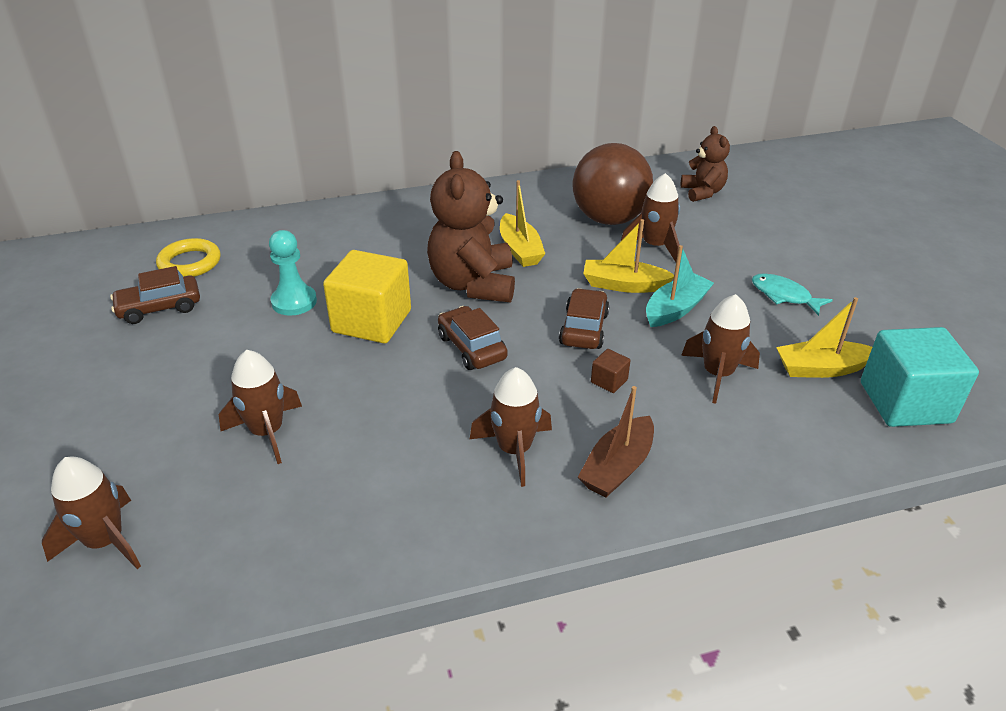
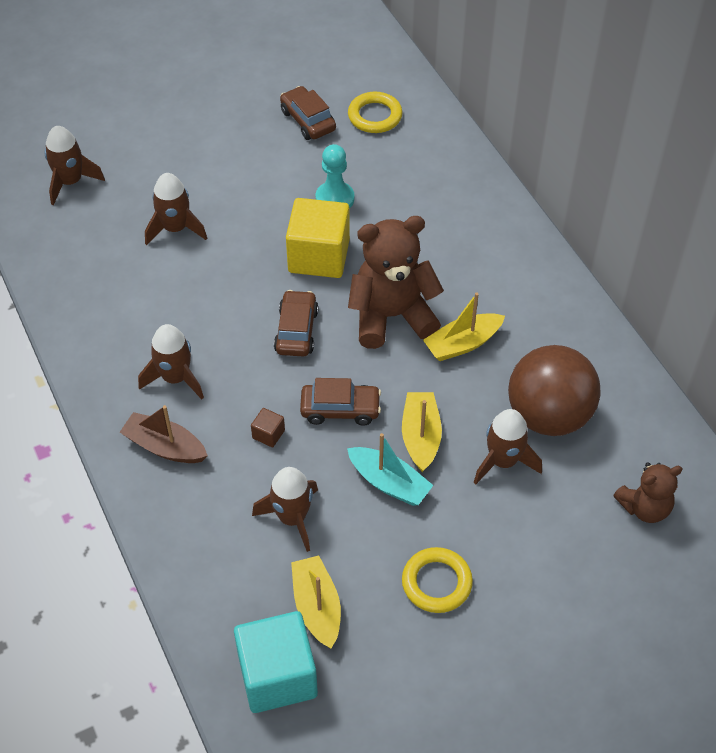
camera: 80 degrees right, 15 degrees up
brown car [438,306,508,370] -> brown car turned 45 degrees counterclockwise [274,290,319,357]
turquoise fish [752,273,833,316] -> yellow ring [402,547,473,613]

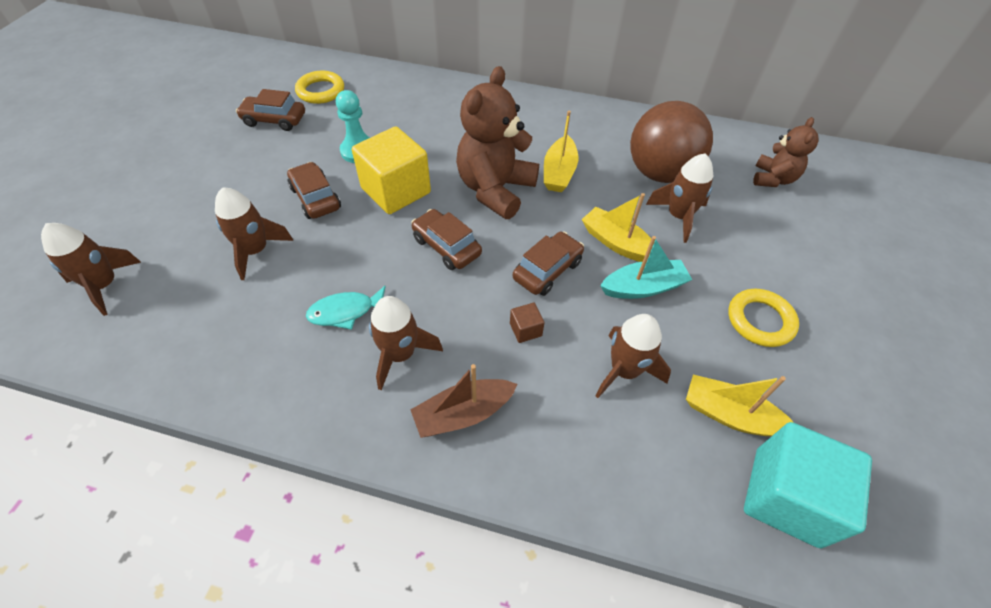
camera: 50 degrees left, 0 degrees up
none -> brown car [287,162,341,219]
none -> turquoise fish [306,286,386,330]

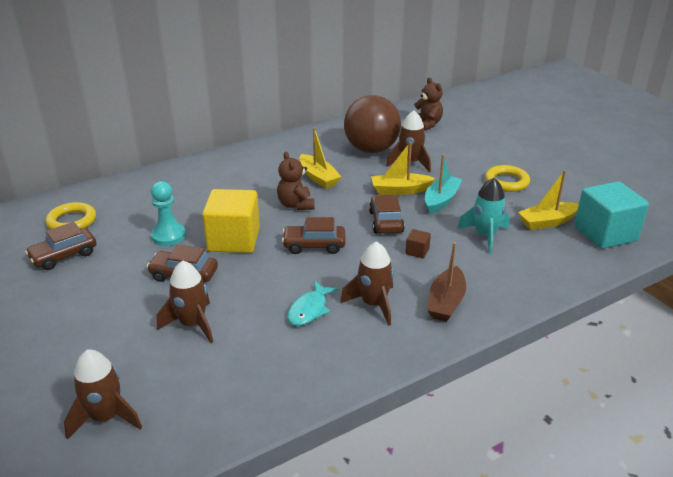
camera: 45 degrees left, 20 degrees down
brown teddy bear [456,66,539,219] -> brown teddy bear [277,152,315,210], size x0.57
brown rocket [595,314,671,398] -> turquoise rocket [457,178,510,254]

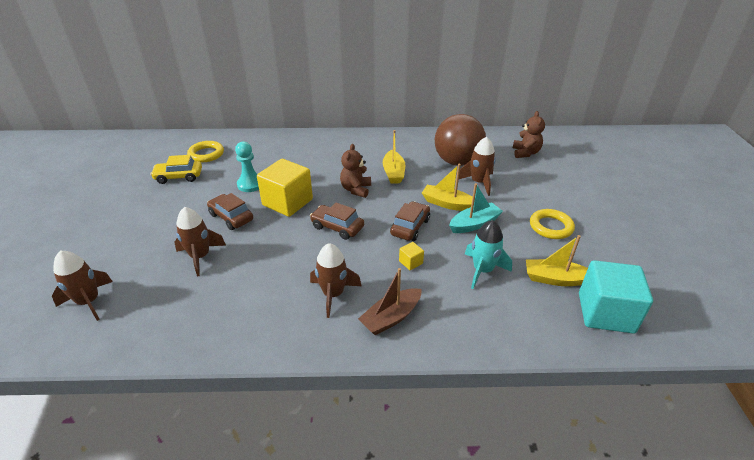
camera: 30 degrees right, 5 degrees up
brown car [25,222,96,270] -> yellow car [150,155,202,184]
turquoise fish [287,281,338,326] -> none
brown cube [406,229,431,258] -> yellow cube [399,242,424,270]

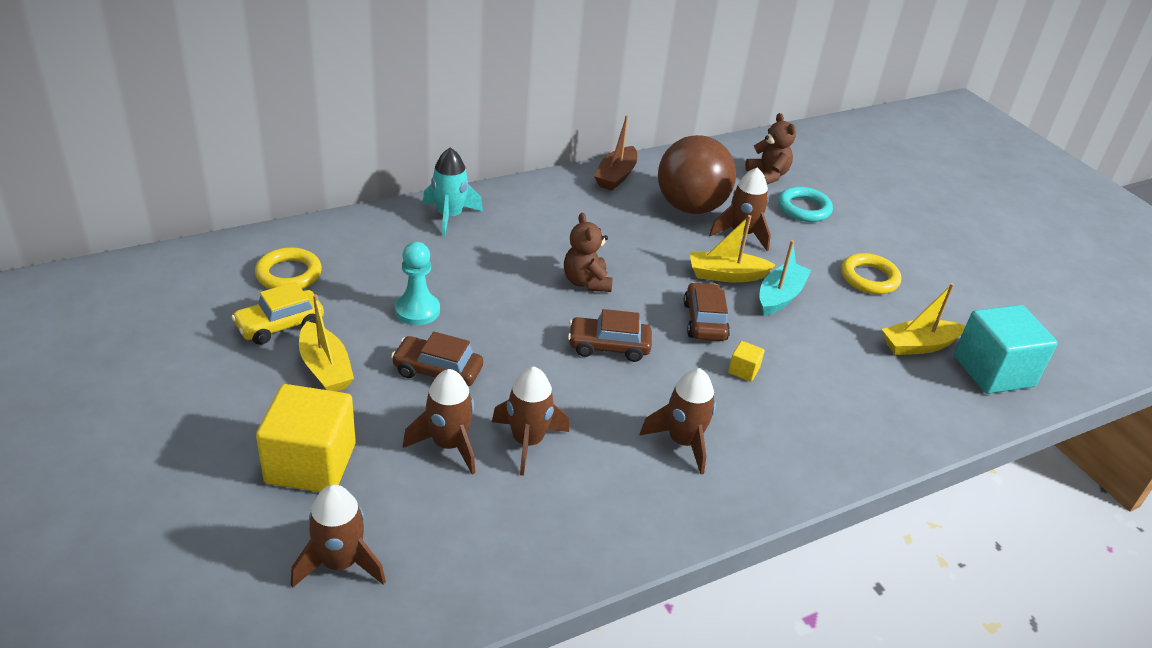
camera: 30 degrees left, 0 degrees up
yellow cube [257,159,313,217] -> yellow cube moved to [256,384,356,492]
brown boat [358,268,422,335] -> brown boat moved to [594,115,637,191]
yellow boat [383,130,405,184] -> yellow boat moved to [299,294,354,391]
turquoise rocket [465,220,512,289] -> turquoise rocket moved to [423,147,483,237]
none -> brown rocket [492,367,569,476]
none -> turquoise ring [778,187,833,222]

